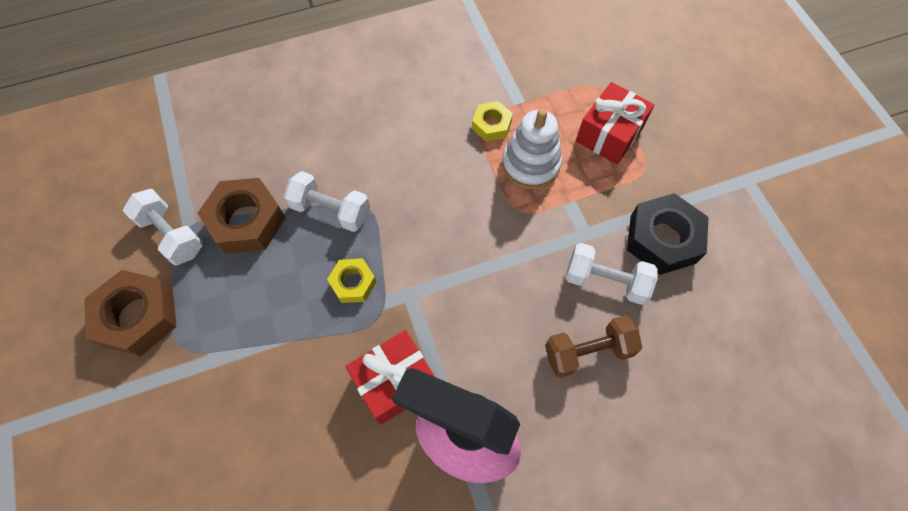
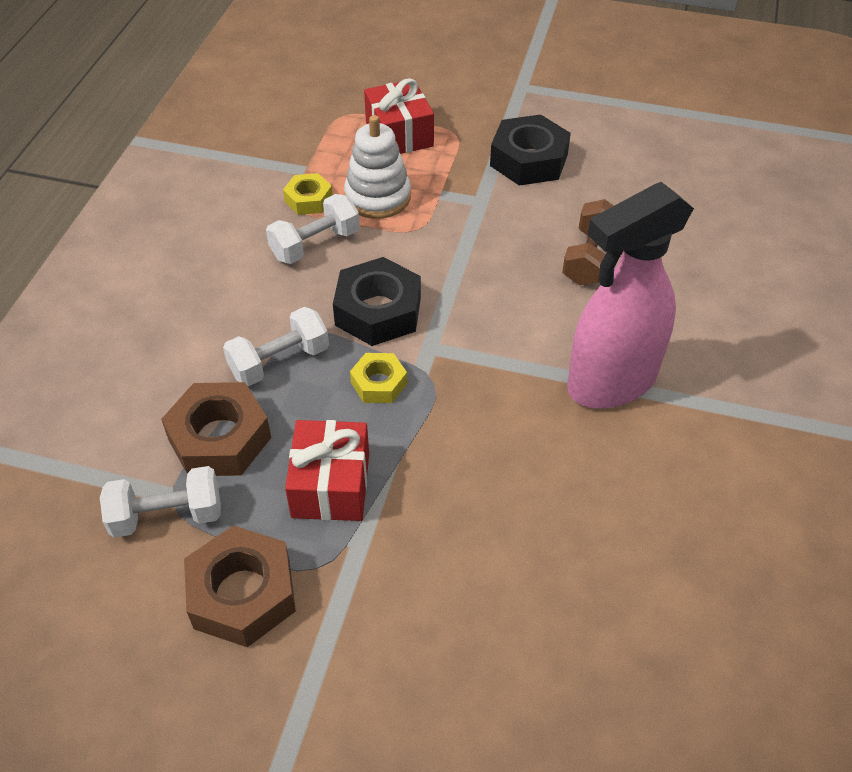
camera: 55 degrees left, 15 degrees down
red gift [345,330,435,425] -> red gift moved to [285,420,369,521]
white dumbbell [566,243,658,305] -> white dumbbell moved to [266,194,360,264]
none -> black nut [333,257,421,346]

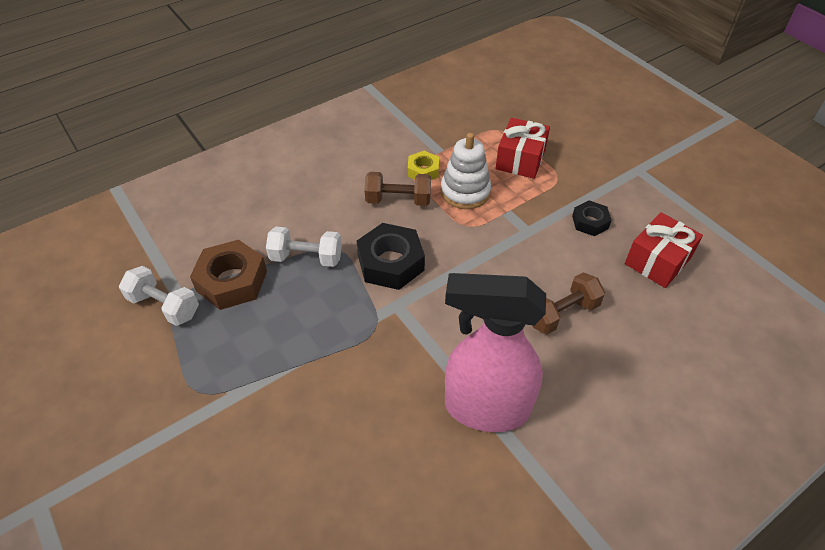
camera: 40 degrees right, 0 degrees up
brown nut [184,526,296,647] -> none
white dumbbell [266,194,360,264] -> brown dumbbell [364,172,431,206]
red gift [285,420,369,521] -> red gift moved to [625,212,703,288]
yellow nut [350,353,407,403] -> none
black nut [490,114,571,186] -> black nut [572,200,612,236], size x0.57

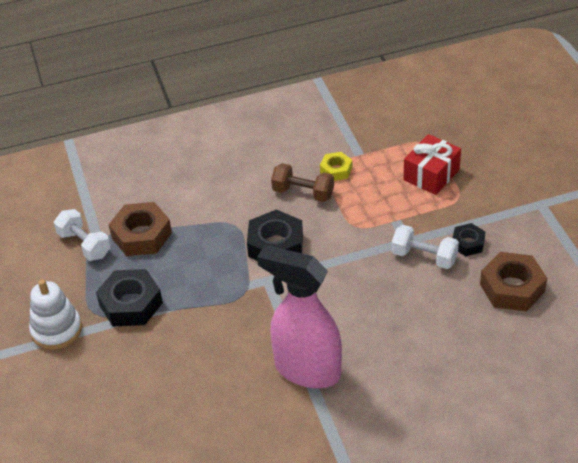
camera: 20 degrees right, 5 degrees down
white dumbbell [266,227,342,267] -> white dumbbell moved to [392,225,459,269]
white stacking toy [441,133,491,209] -> white stacking toy moved to [29,279,82,350]
brown dumbbell [532,273,605,334] -> none
red gift [625,212,703,288] -> brown nut [480,252,547,311]
none -> black nut [96,269,163,326]

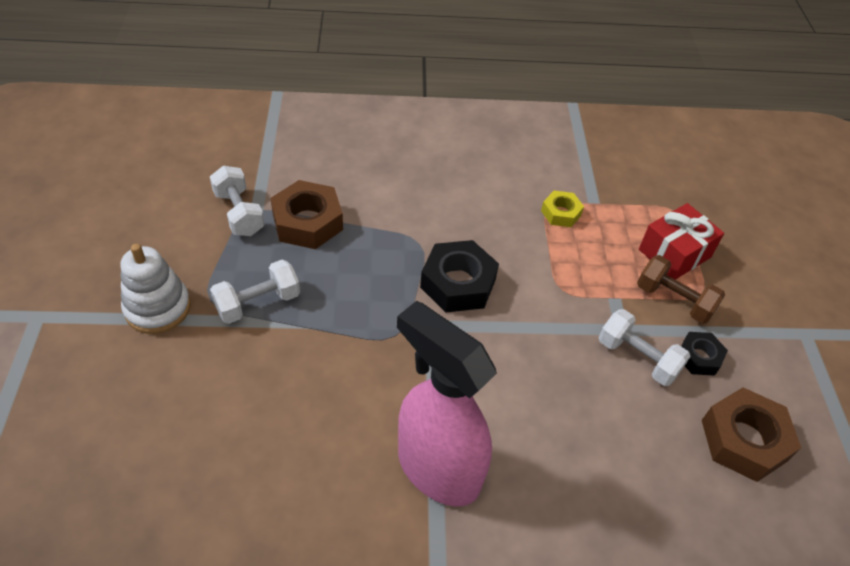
camera: 10 degrees right, 5 degrees up
black nut [96,269,163,326] -> white dumbbell [210,260,300,324]
brown dumbbell [271,163,334,202] -> brown dumbbell moved to [637,255,725,324]

